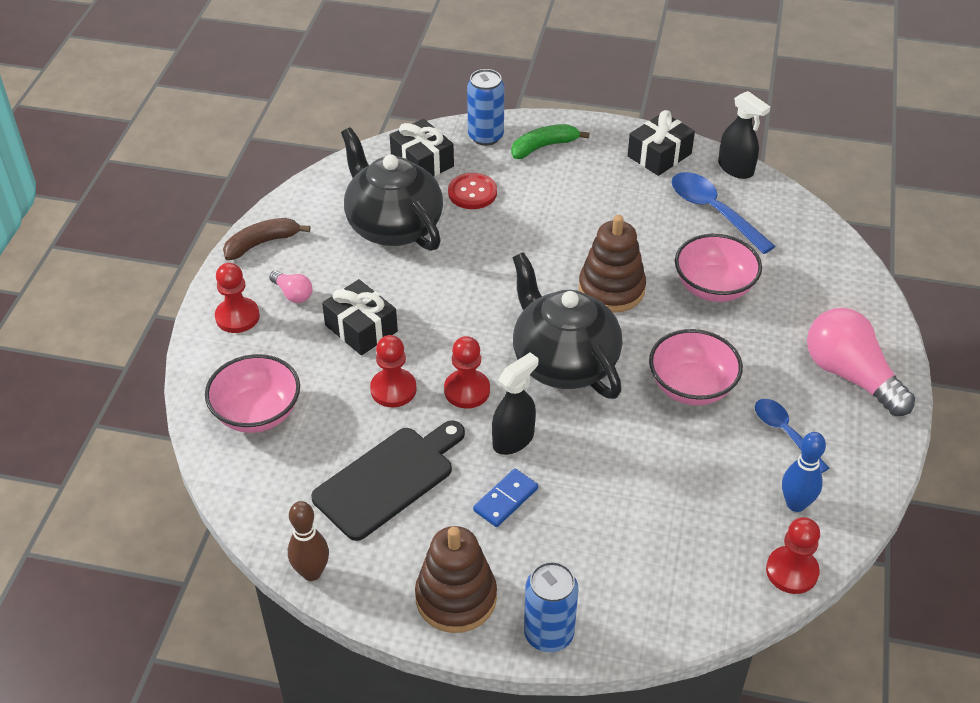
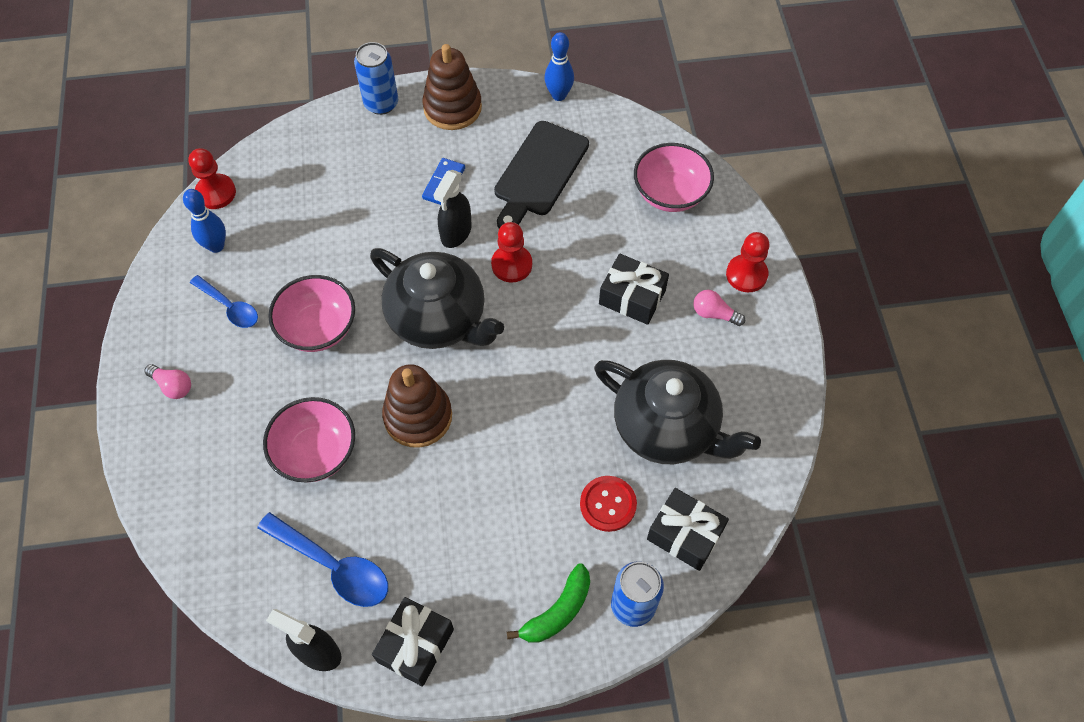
camera: 160 degrees right, 15 degrees up
brown banana [223,218,310,260] -> none
brown bowling pin [288,501,329,581] -> blue bowling pin [545,32,574,101]
red pawn [370,335,417,407] -> none
pink light bulb [807,308,915,416] -> pink light bulb [144,364,191,399], size x0.46

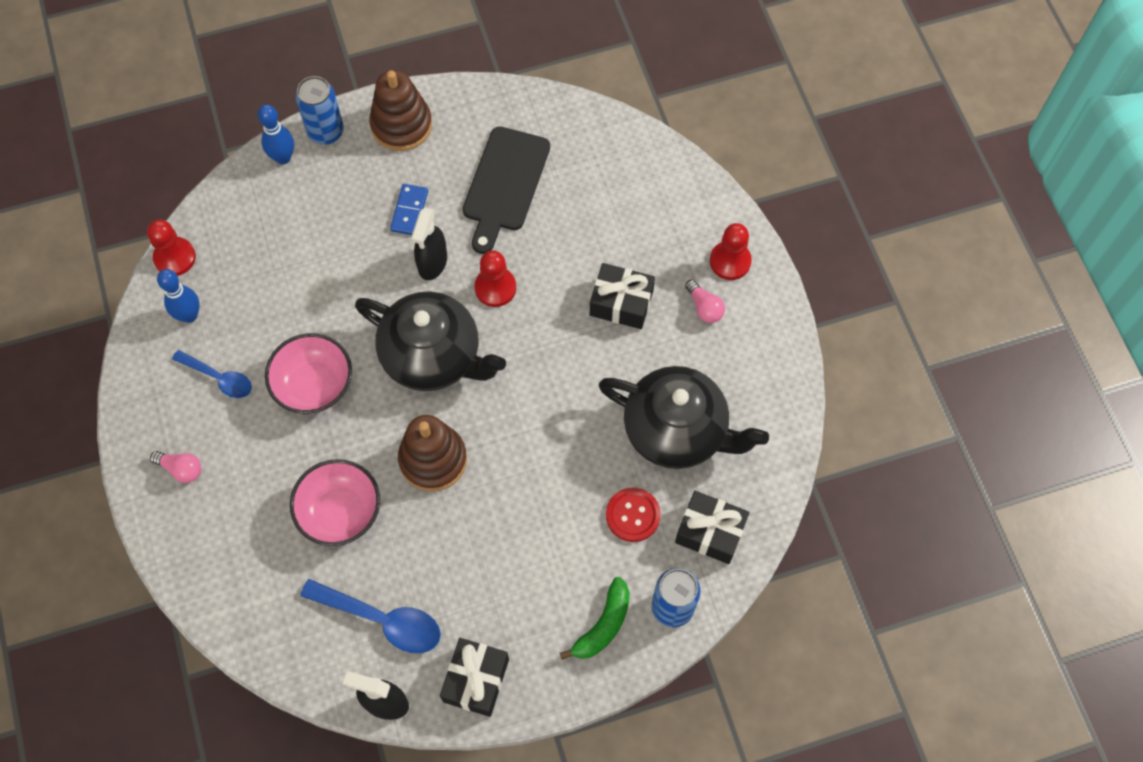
camera: 10 degrees left, 5 degrees up
blue bowling pin [545,32,574,101] -> blue bowling pin moved to [258,105,294,164]
pink bowl [634,143,714,212] -> none
pink light bulb [693,290,745,326] -> pink light bulb turned 135 degrees counterclockwise [685,279,725,323]

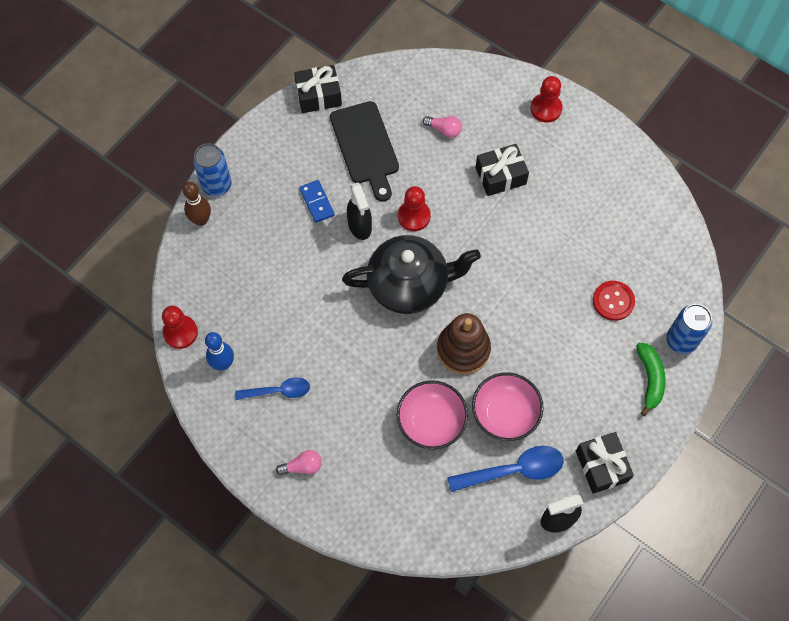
camera: 35 degrees left, 0 degrees up
blue bowling pin [258,105,294,164] -> brown bowling pin [183,182,211,226]
pink bowl [265,333,352,414] -> pink bowl moved to [472,372,544,441]
brown stacking toy [369,70,432,151] -> none
black teapot [598,366,769,469] -> none
black gift [675,491,749,564] -> black gift moved to [294,65,342,113]
pink light bulb [685,279,725,323] -> pink light bulb moved to [423,116,462,138]

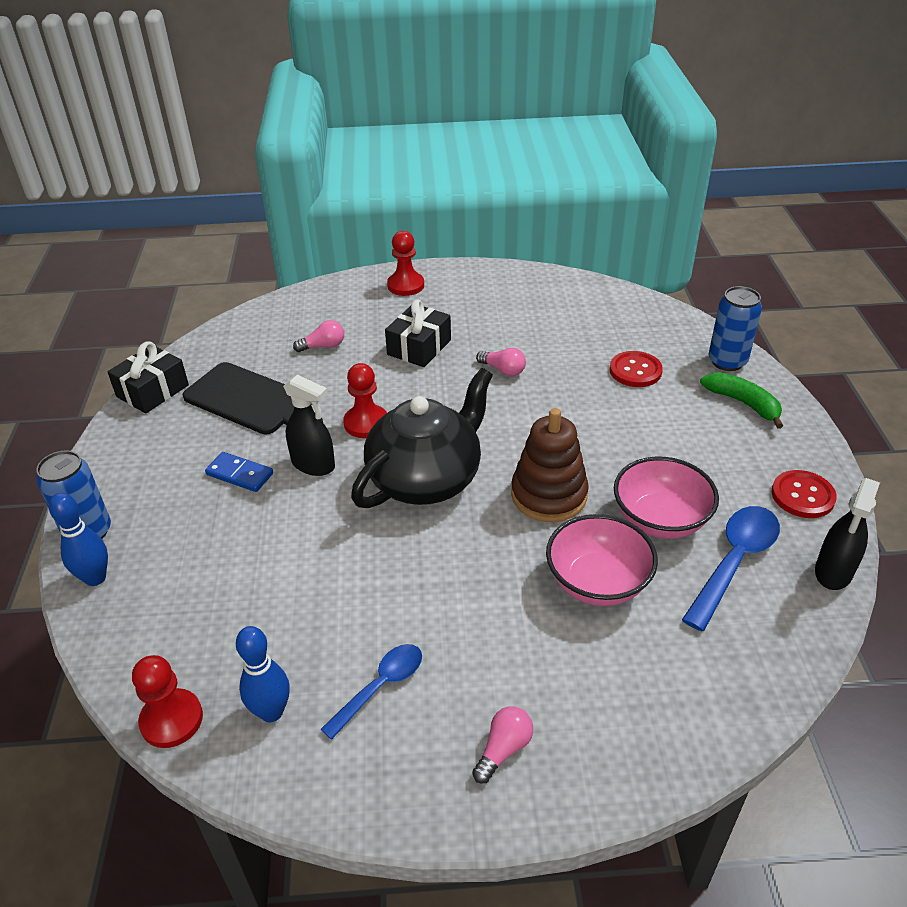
camera: 40 degrees left, 25 degrees down
brown bowling pin [183,182,211,226] -> blue bowling pin [49,493,108,586]
black gift [576,432,634,494] -> red button [771,470,837,518]
none -> pink light bulb [476,348,526,376]

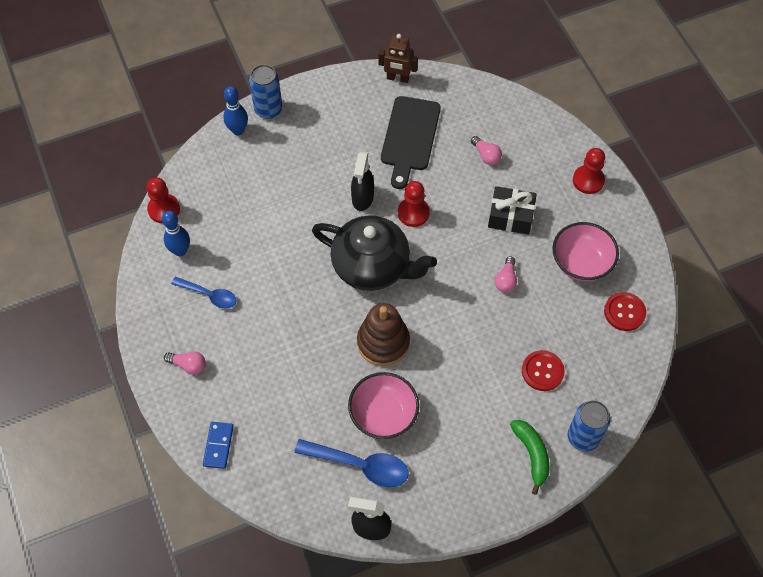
camera: 70 degrees right, 20 degrees up
black gift [107,341,189,414] -> brown robot [378,34,418,83]
blue domino [205,452,273,492] -> blue domino moved to [203,422,234,469]
pink bowl [546,514,658,606] -> pink bowl moved to [552,222,619,281]
green banana [700,372,783,429] -> green banana turned 45 degrees counterclockwise [510,420,549,495]
red button [771,470,837,518] -> red button moved to [604,292,646,331]

